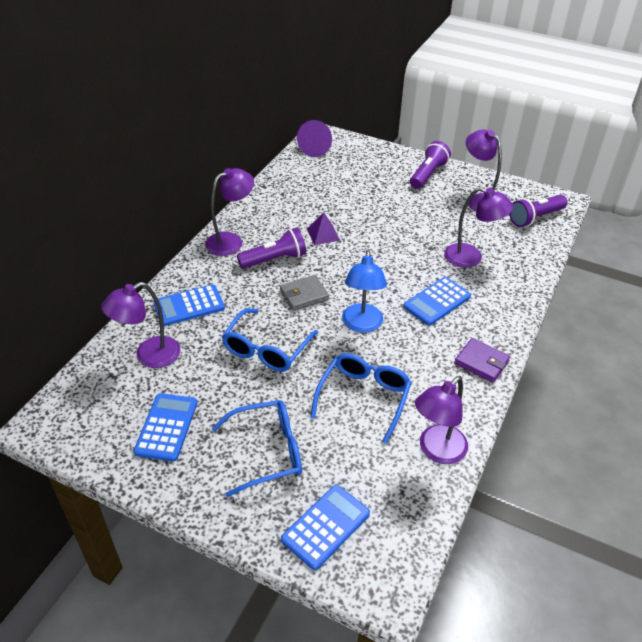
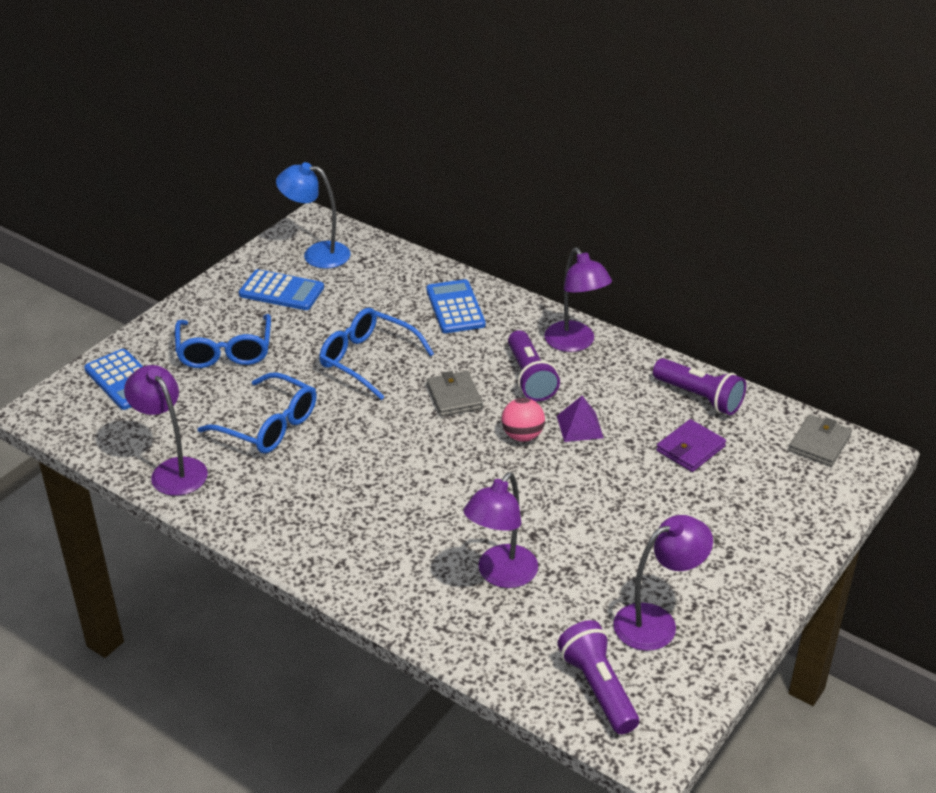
camera: 100 degrees right, 5 degrees down
purple lamp [101,282,180,368] -> none
purple cone [297,120,332,157] -> grey wallet [789,415,852,467]
blue lamp [342,250,387,333] -> blue lamp moved to [276,162,351,269]
blue calculator [403,277,471,326] -> none
purple flashlight [410,141,451,189] -> purple flashlight moved to [653,358,746,415]
purple wallet [454,338,510,383] -> purple wallet moved to [656,419,726,472]
none -> pink ball [502,398,545,442]

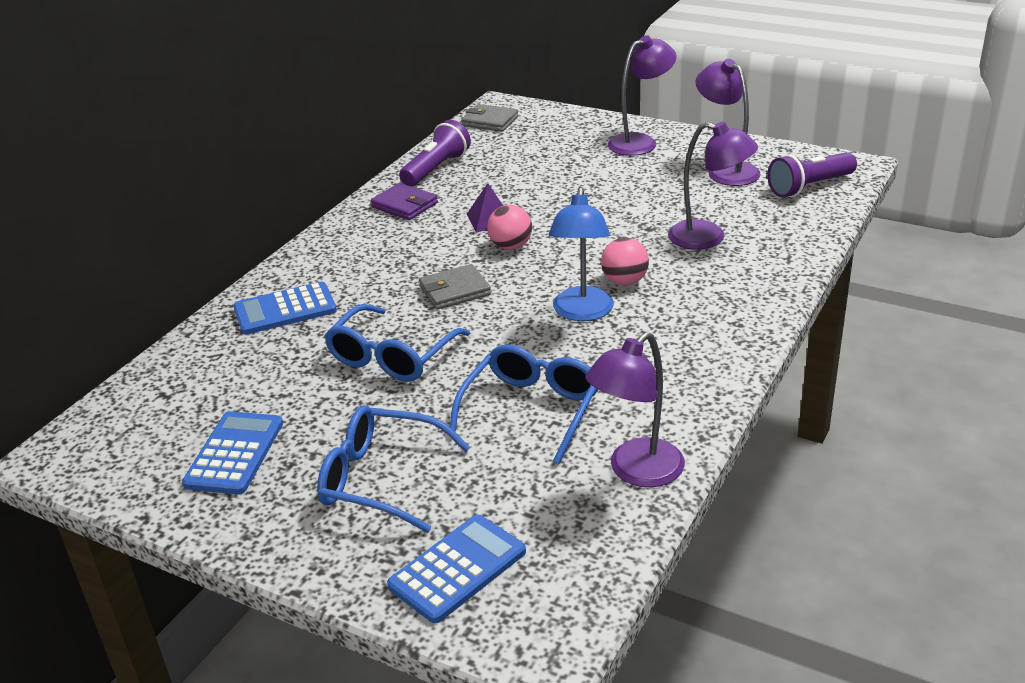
camera: 95 degrees left, 5 degrees down
blue glasses [175,314,271,368] -> blue glasses turned 150 degrees counterclockwise [317,405,471,533]
blue lamp [276,162,351,269] -> blue lamp moved to [549,187,614,321]
purple flashlight [508,330,560,401] -> none
purple lamp [544,247,612,352] -> purple lamp moved to [608,35,677,156]
purple wallet [656,419,726,472] -> purple wallet moved to [371,183,438,220]
none -> pink ball [601,237,649,285]

